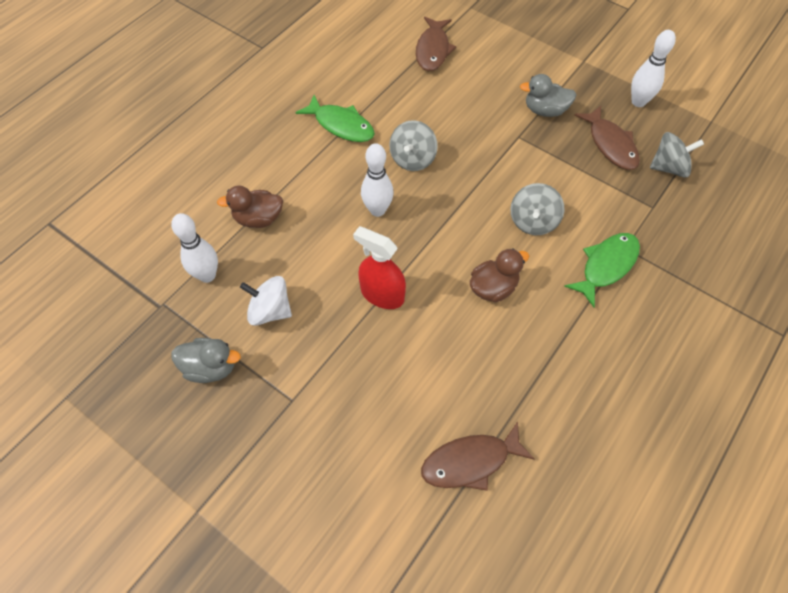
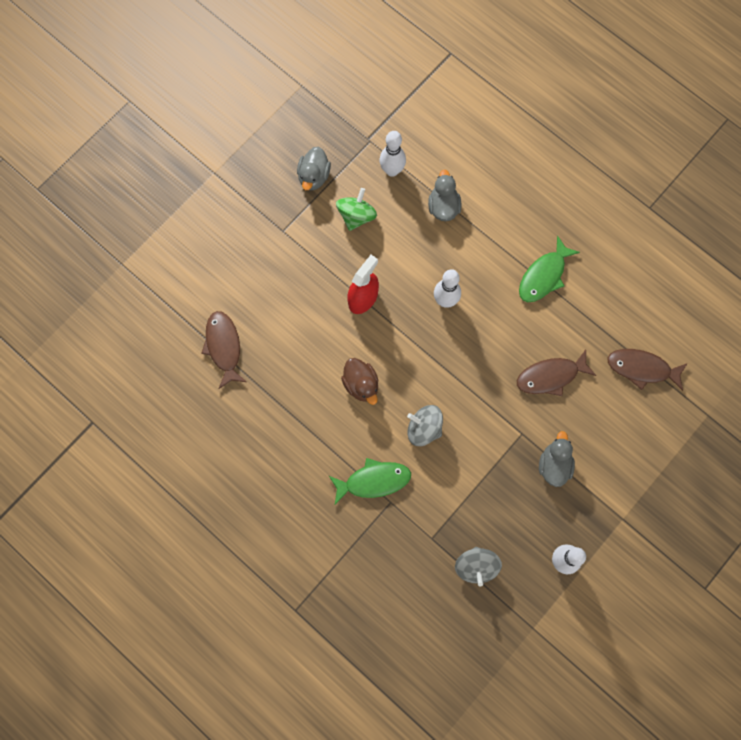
camera: 95 degrees right, 15 degrees up
brown duck [217,186,283,228] -> grey duck [428,170,461,221]
white spinning top [240,276,292,326] -> green spinning top [336,188,377,231]
grey spinning top [389,120,438,171] -> none
green fish [564,233,640,307] -> green fish turned 60 degrees counterclockwise [329,458,411,504]
brown fish [574,106,640,170] -> brown fish moved to [517,350,596,396]

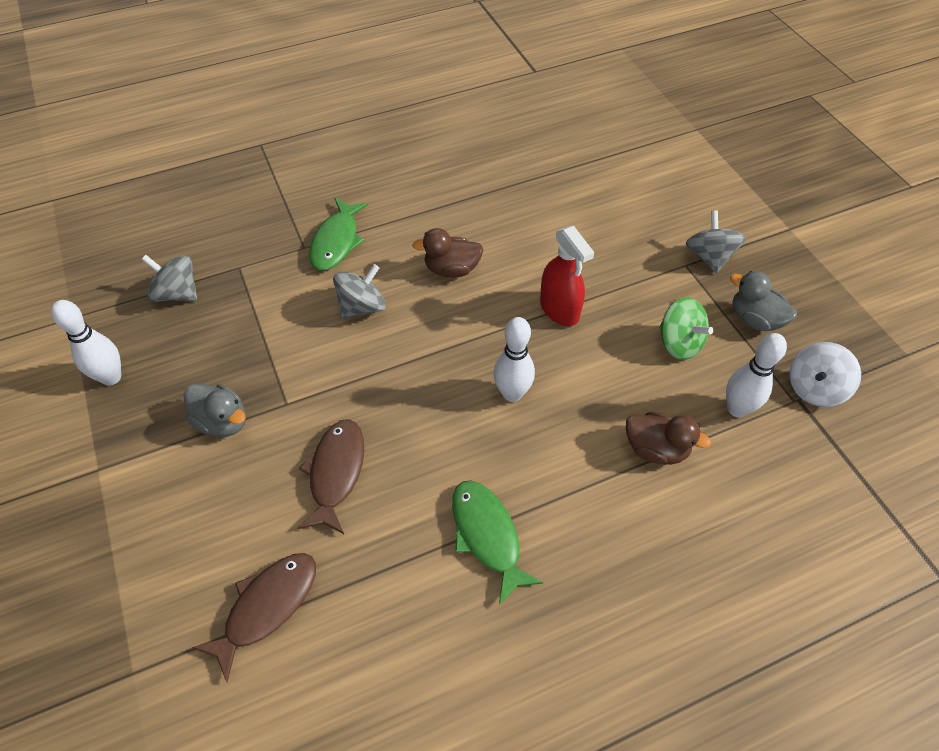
camera: 115 degrees right, 20 degrees down
brown fish [201,311,246,389] -> none
grey duck [428,170,461,221] -> brown duck [626,412,711,465]
none -> grey spinning top [686,211,746,273]
none -> white spinning top [789,342,861,407]

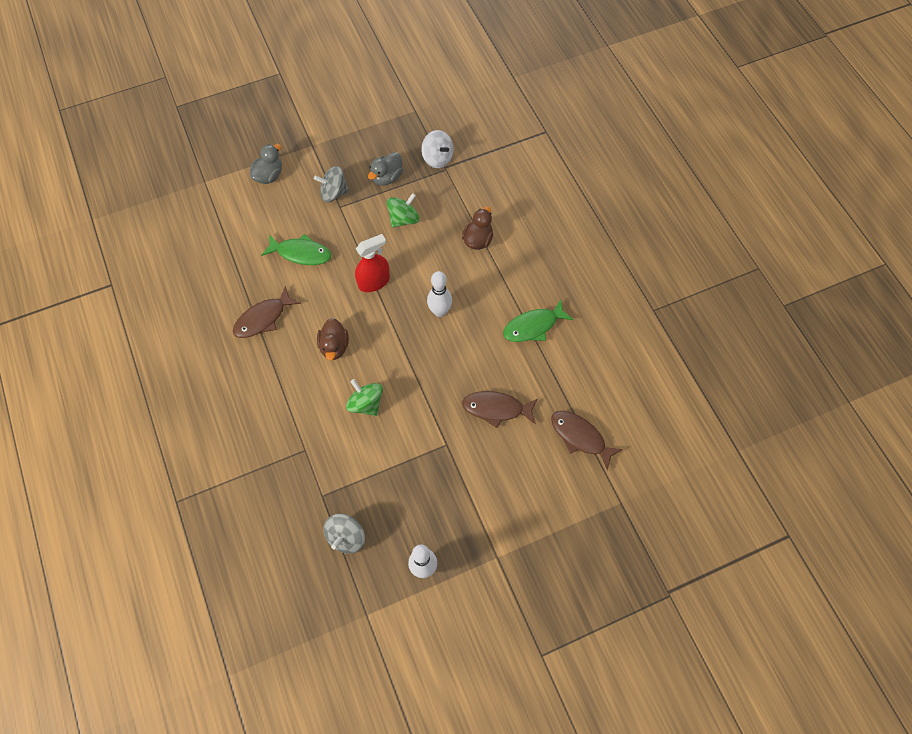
camera: 90 degrees left, 10 degrees up
grey duck [184,383,246,437] -> grey duck moved to [250,144,282,184]
green fish [309,198,368,271] -> green fish moved to [261,234,331,265]
grey spinning top [333,264,386,319] -> green spinning top [346,379,383,416]
white bowling pin [726,333,787,417] -> none
none -> brown fish [233,286,301,338]

